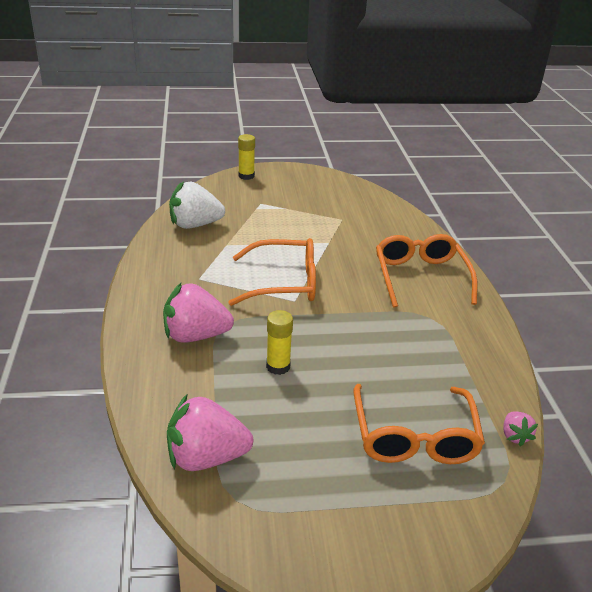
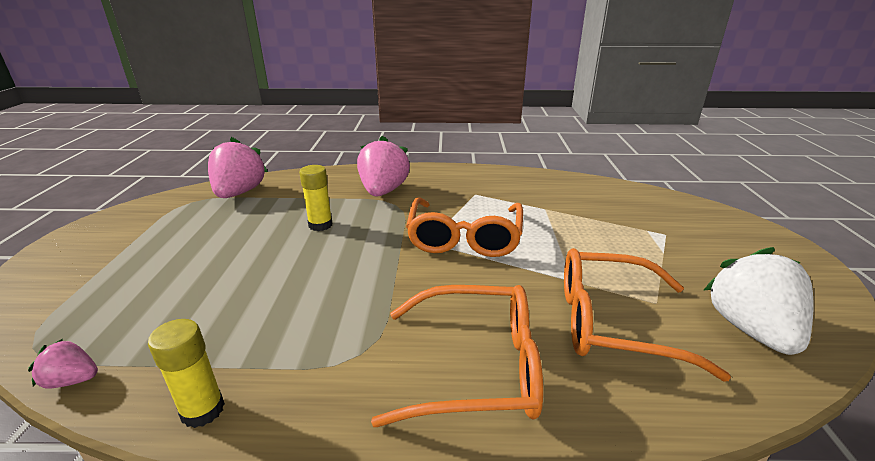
camera: 100 degrees right, 5 degrees down
white strawberry [169,181,225,229] -> white strawberry moved to [703,247,813,355]
yellow glue stick [238,134,255,180] -> yellow glue stick moved to [148,319,225,428]
orange glasses [353,384,485,464] -> orange glasses moved to [564,248,731,381]

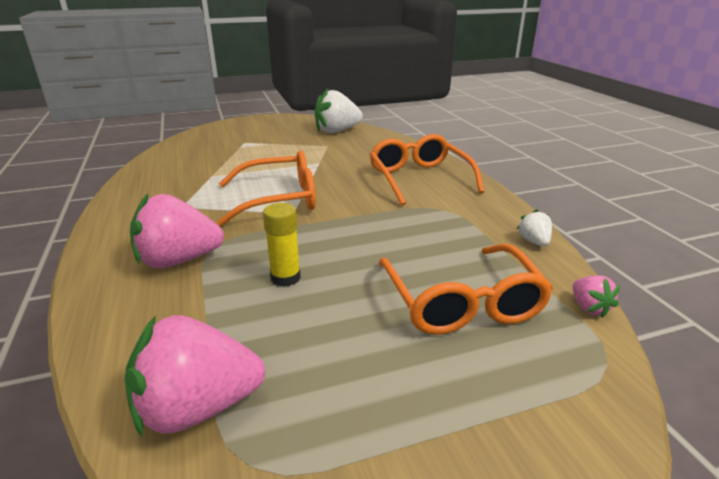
camera: 110 degrees left, 0 degrees up
yellow glue stick [148,319,225,428] -> white strawberry [517,209,552,246]
orange glasses [564,248,731,381] -> orange glasses moved to [379,244,553,335]

